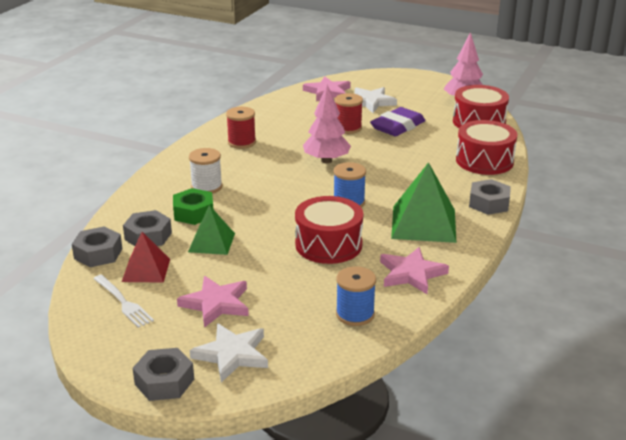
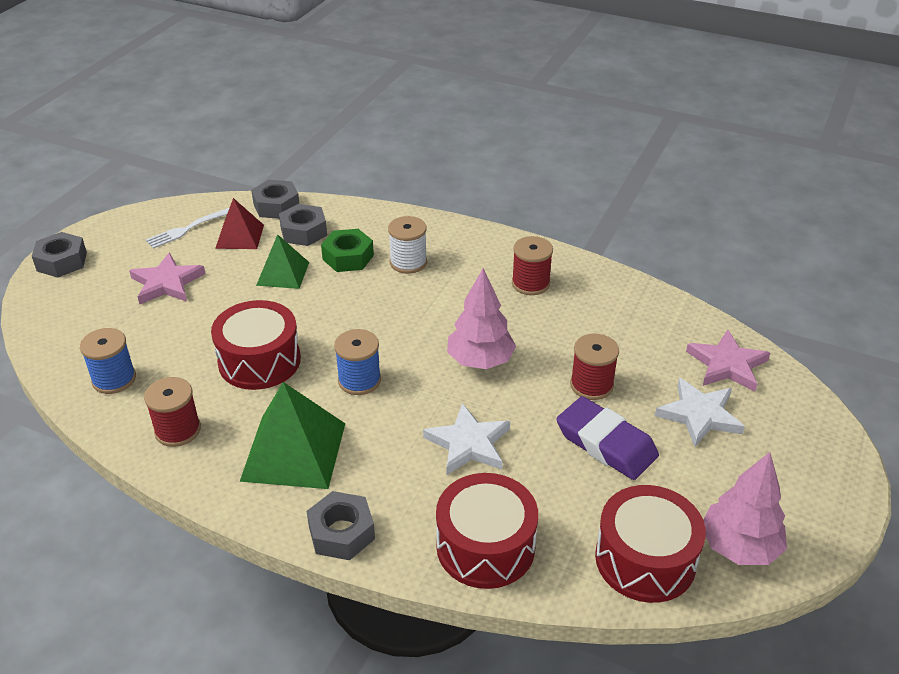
camera: 90 degrees right, 10 degrees up
white star [190,323,268,382] -> white star moved to [423,403,510,475]
pink star [380,247,449,294] -> red spool [144,377,201,447]

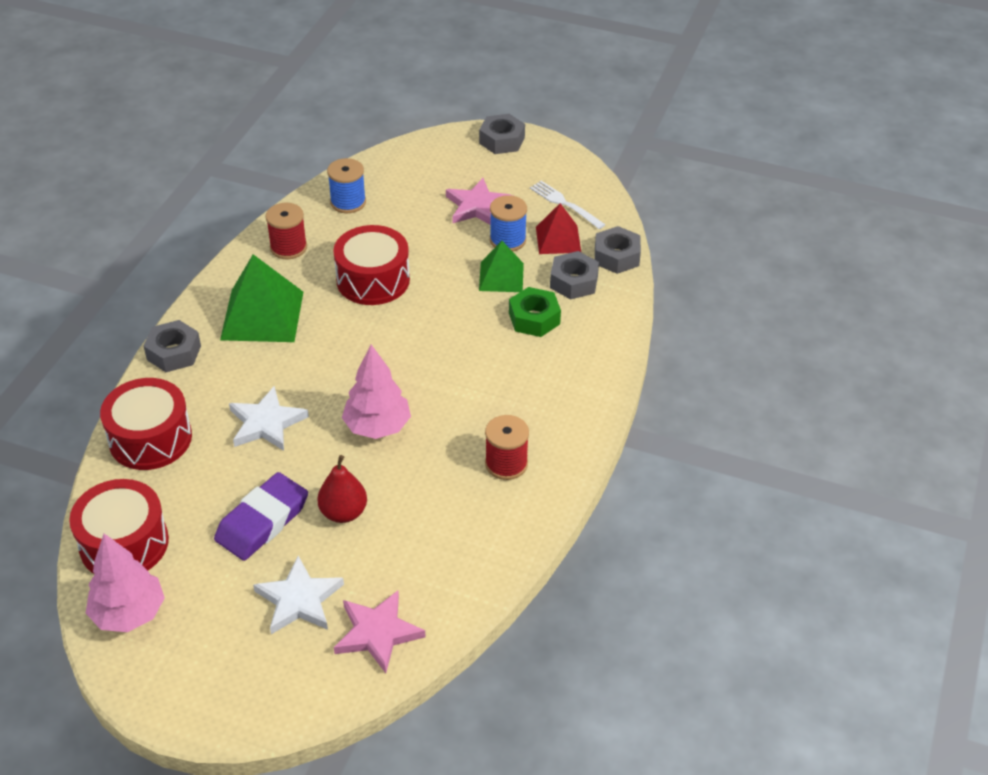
camera: 85 degrees right, 5 degrees up
blue spool [334,329,381,395] -> blue spool moved to [490,195,527,252]
white spool [388,216,427,274] -> none
red spool [570,334,619,400] -> red pear [317,455,367,523]

